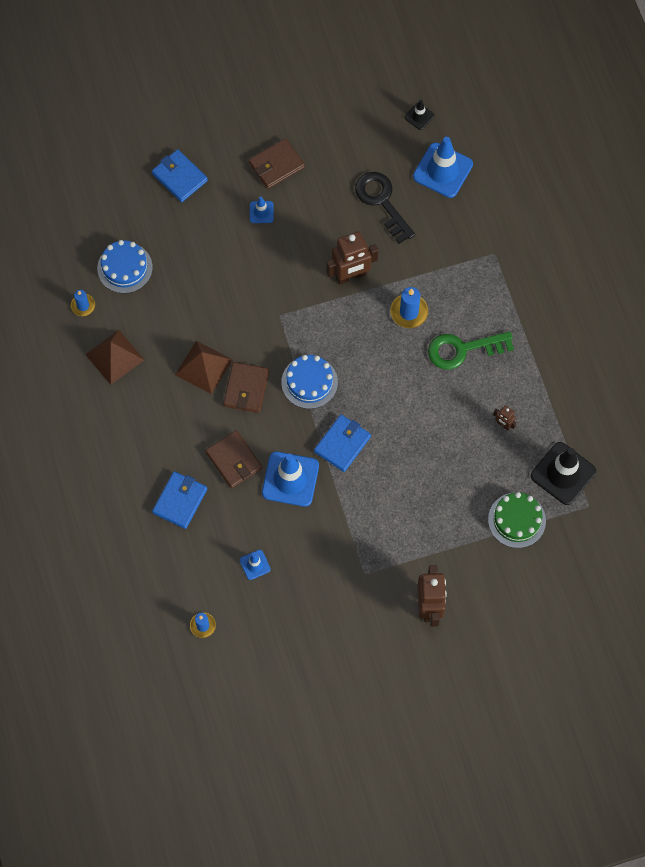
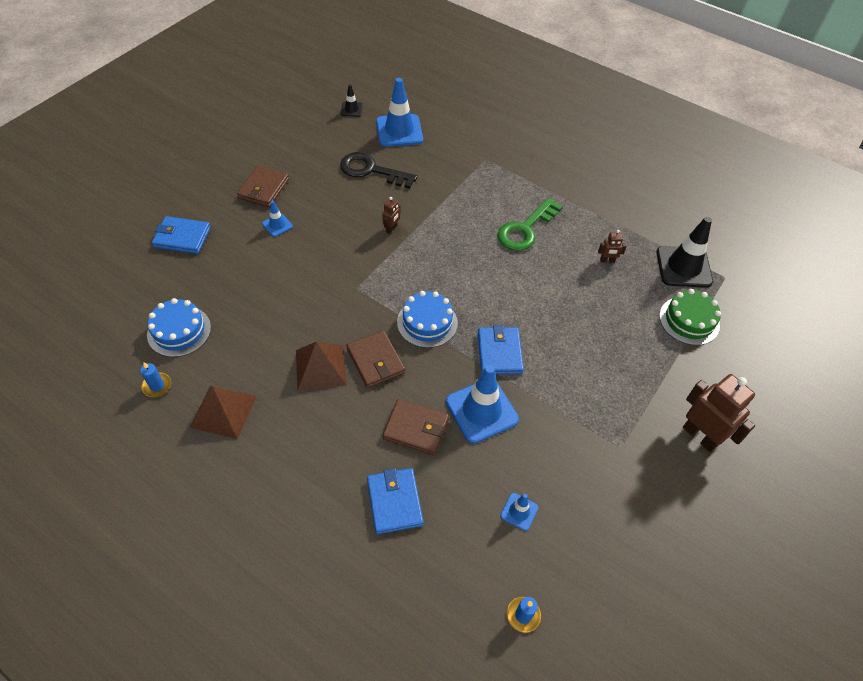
camera: 40 degrees left, 15 degrees down
brown robot [326,231,378,285] -> brown robot [382,197,400,234], size x0.47
blue candle [390,287,428,328] -> none

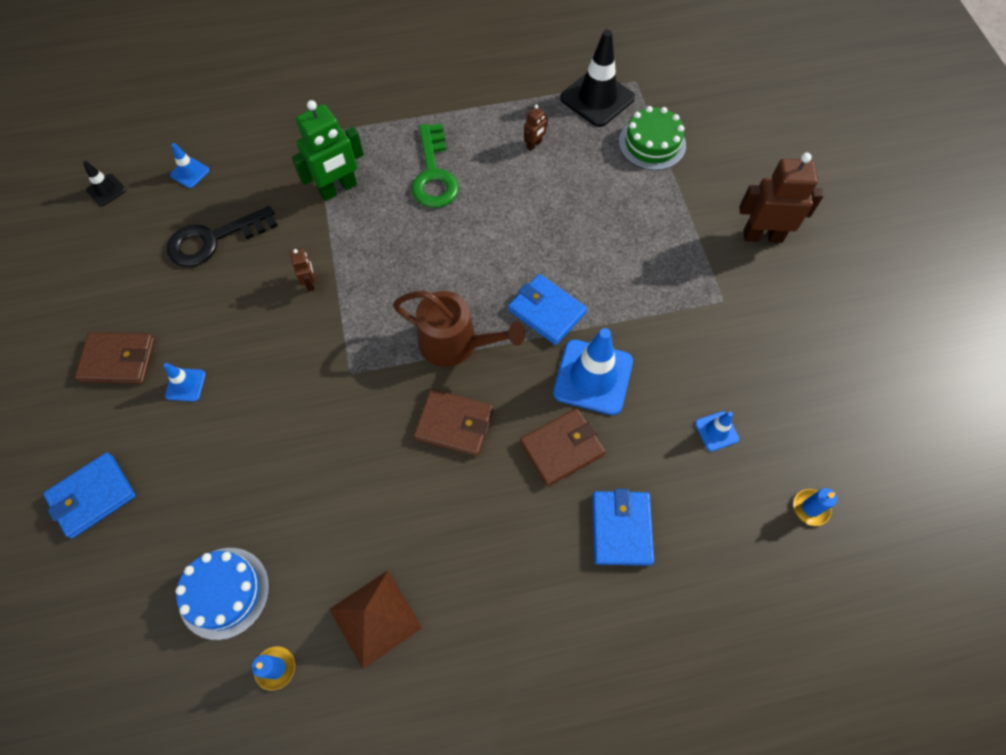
camera: 45 degrees left, 10 degrees up
brown wallet [237,166,289,207] -> brown wallet turned 60 degrees counterclockwise [75,332,155,384]
brown pyramid [296,342,347,391] -> none
blue wallet [367,468,424,534] -> blue wallet turned 60 degrees clockwise [592,489,654,566]
blue traffic cone [376,78,423,147] -> blue traffic cone [170,143,210,188], size x0.49
blue cake [397,291,458,348] -> brown watering can [393,291,525,367]
none -> green robot [292,100,364,201]

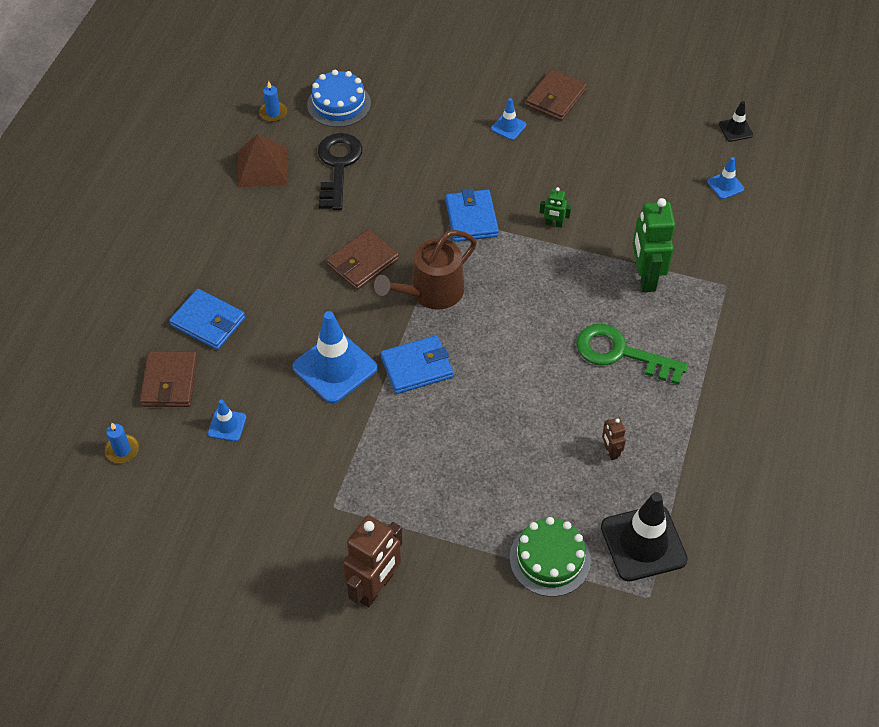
camera: 120 degrees right, 10 degrees down
blue wallet [43,453,136,539] -> blue wallet moved to [446,188,499,242]
black key [167,206,278,267] -> black key moved to [318,133,362,210]
brown robot [290,249,315,291] -> green robot [539,187,571,228]
brown wallet [520,408,606,487] -> brown wallet moved to [140,351,198,407]

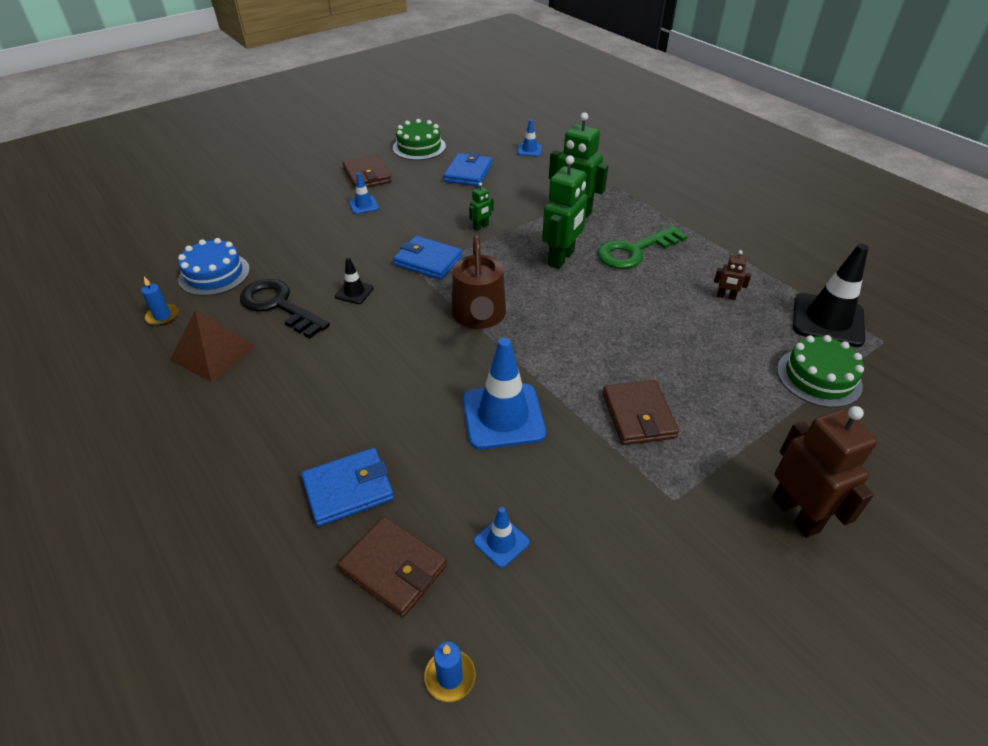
camera: 55 degrees left, 10 degrees down
brown wallet [327,229,399,290] -> brown wallet moved to [603,380,679,445]
blue wallet [381,335,453,394] -> blue wallet moved to [444,152,492,186]
black traffic cone [719,101,753,142] -> black traffic cone moved to [335,257,374,304]
none -> green cake [393,119,446,160]
none -> green robot [542,155,588,269]

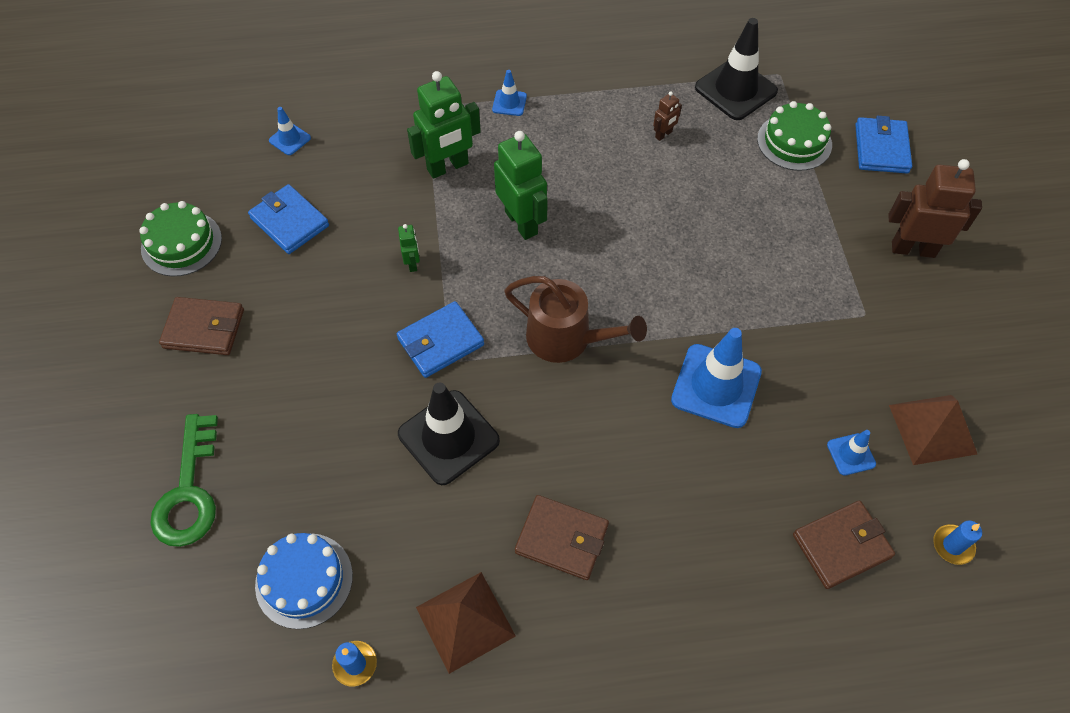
camera: 60 degrees left, 15 degrees up
black key [240,279,330,338] -> none
blue wallet [301,448,394,526] -> blue wallet moved to [855,116,912,173]
black traffic cone [335,257,374,304] -> black traffic cone [398,383,500,485], size x2.05
blue traffic cone [349,173,379,214] -> blue traffic cone moved to [492,70,527,116]
green key [597,226,687,269] -> green key moved to [150,414,218,547]
brown wallet [603,380,679,445] -> brown wallet moved to [515,495,609,580]
none -> brown pyramid [889,395,977,465]

